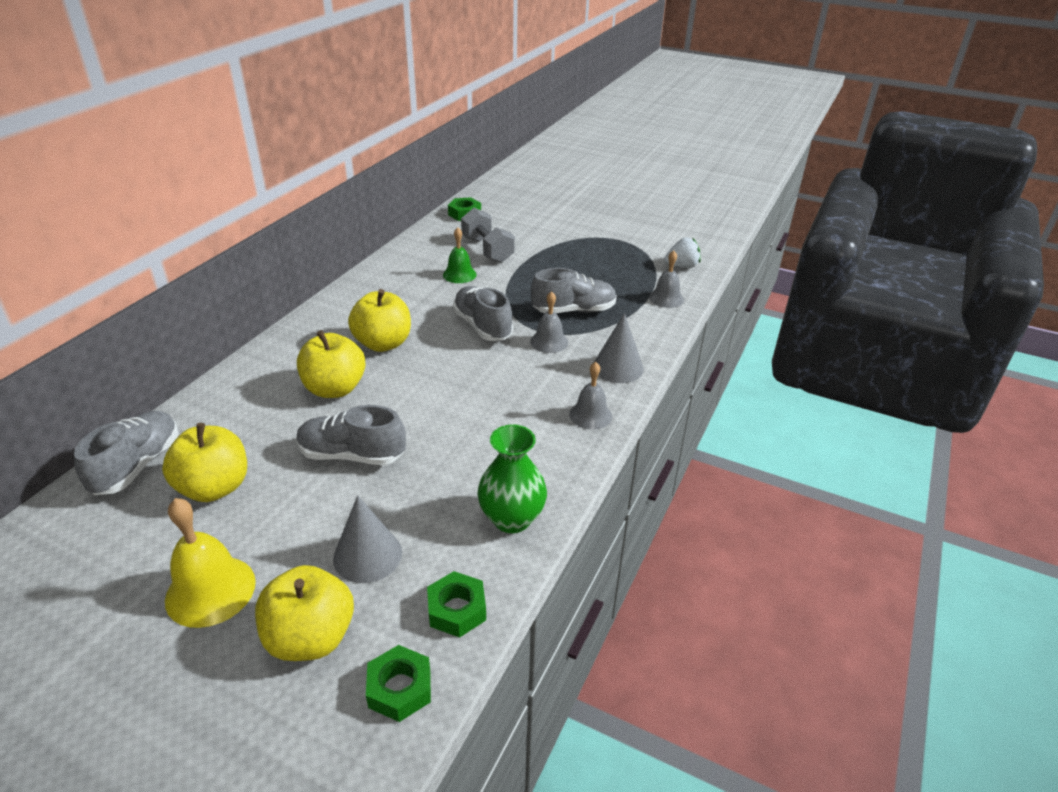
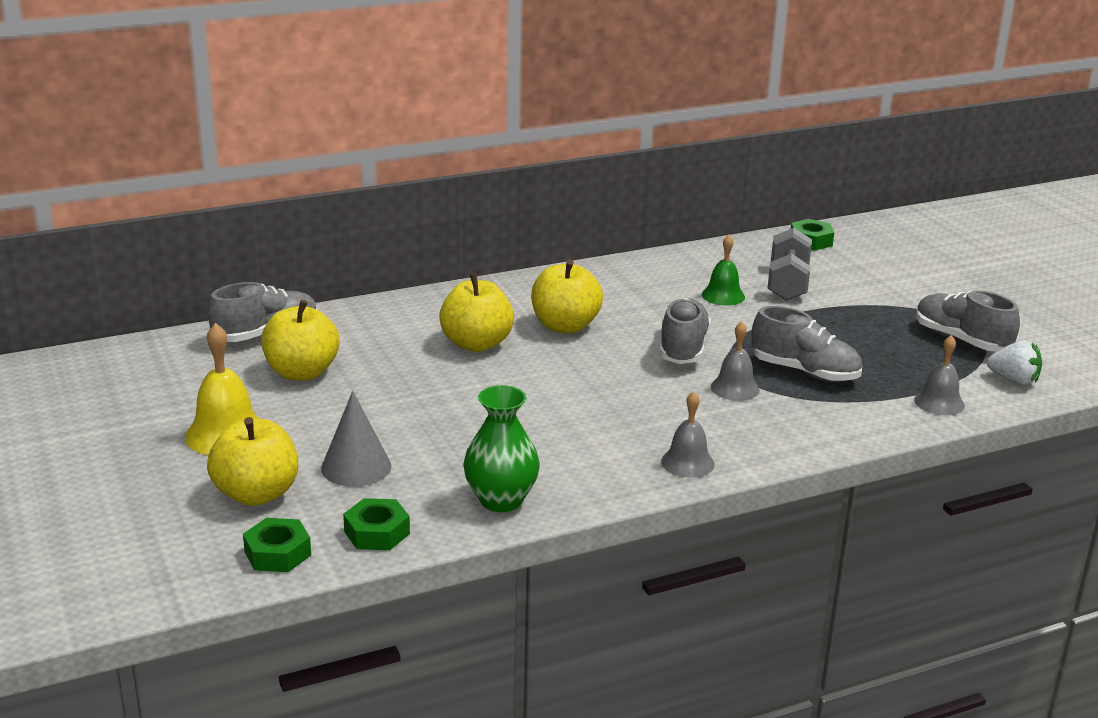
camera: 40 degrees right, 10 degrees down
grey shoe [296,405,406,465] -> grey shoe moved to [916,290,1020,352]
grey cone [594,313,644,383] -> none

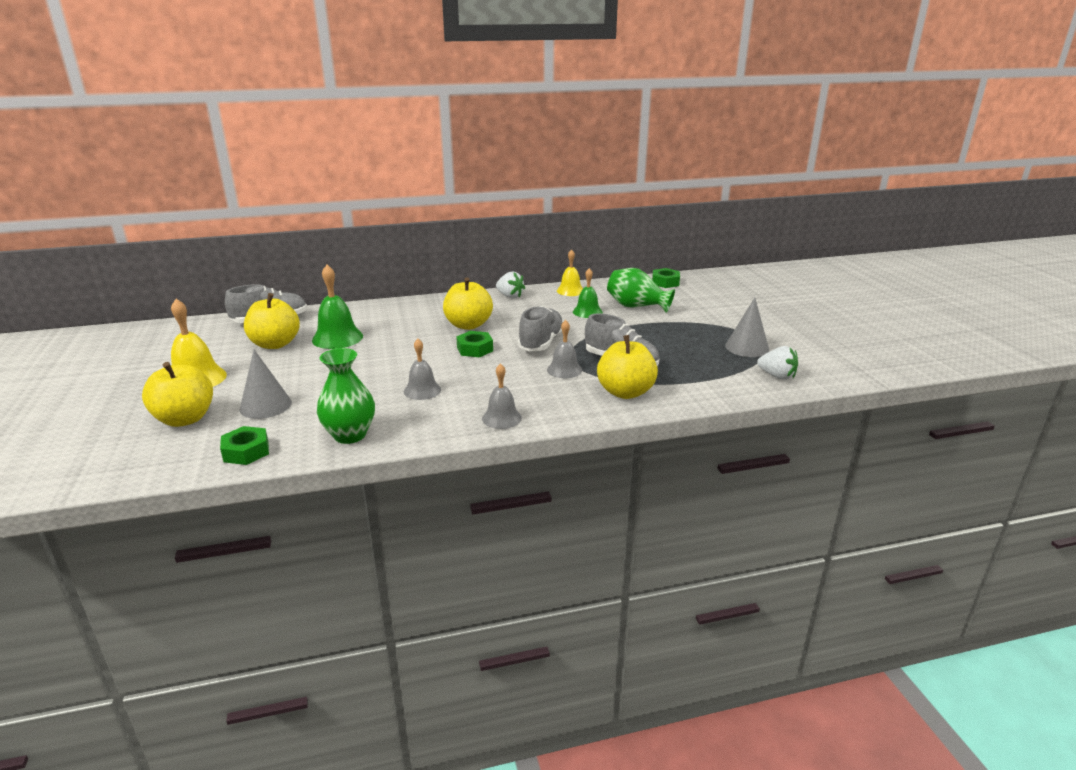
camera: 10 degrees right, 0 degrees up
green nut [243,518,311,572] -> green nut moved to [456,331,493,357]
yellow apple [439,273,514,352] -> yellow apple moved to [597,335,658,399]
grey dumbbell [768,228,812,301] -> green vase [607,268,675,313]
grey bell [914,335,965,415] -> grey bell moved to [404,339,441,400]
grey shoe [916,290,1020,352] -> grey cone [725,298,769,357]
none -> green bell [312,265,363,349]
none -> white strawberry [496,271,525,298]
none -> yellow bell [557,249,583,296]

